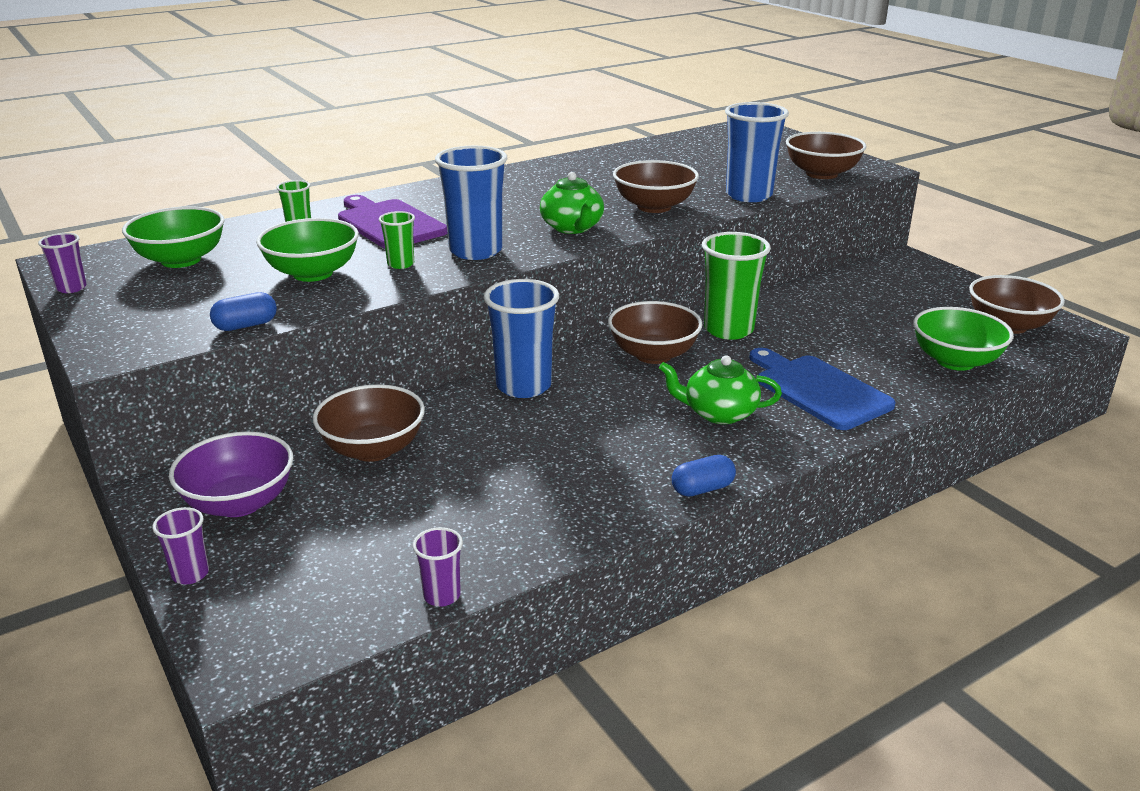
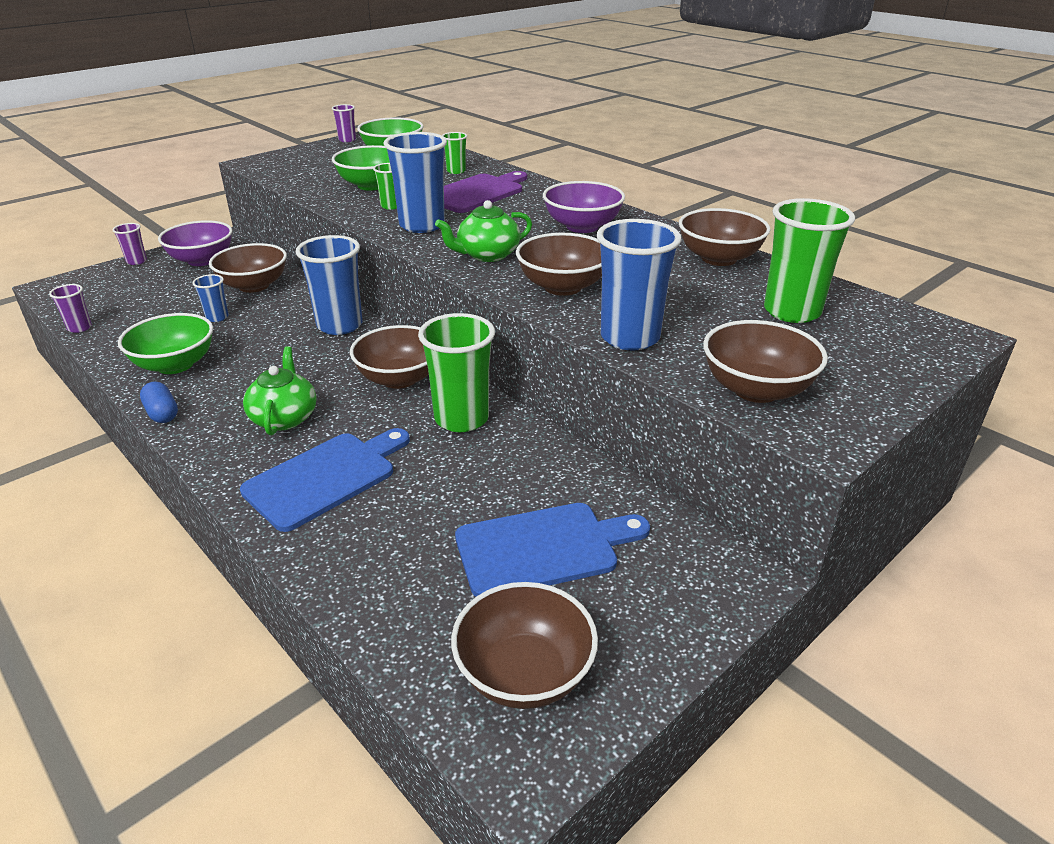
camera: 80 degrees right, 5 degrees up
blue capsule [210,292,277,331] -> none
green bowl [913,307,1014,371] -> green bowl moved to [118,313,213,374]
none -> blue cup [192,274,229,322]
none -> blue cutting board [455,503,650,597]
none -> purple bowl [543,181,625,233]
none -> brown bowl [679,208,770,266]
none -> green cup [764,198,855,323]

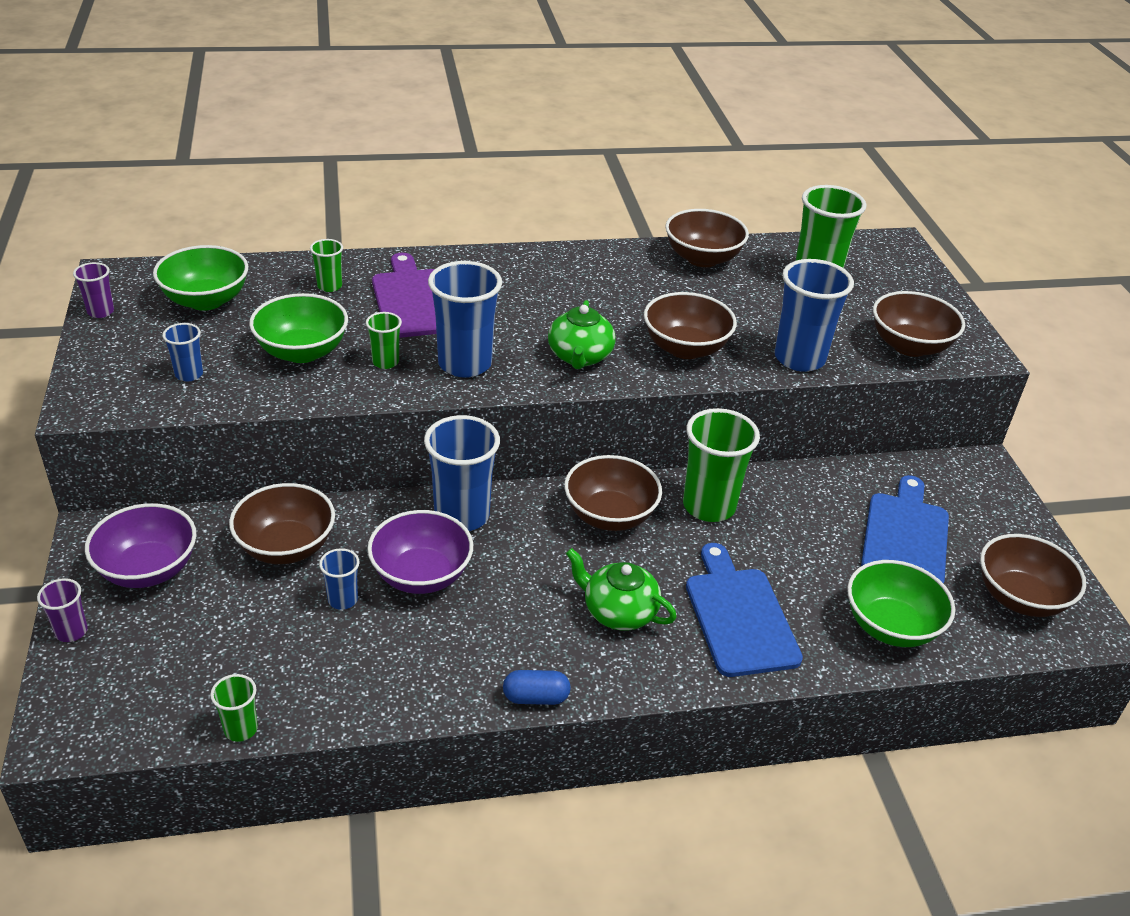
camera: 60 degrees left, 5 degrees up
purple cup [49,284,92,333] -> green cup [210,674,258,742]
green bowl [118,313,213,374] -> green bowl moved to [847,560,955,647]
purple bowl [543,181,625,233] -> purple bowl moved to [367,510,473,594]
none -> blue cup [162,323,203,382]

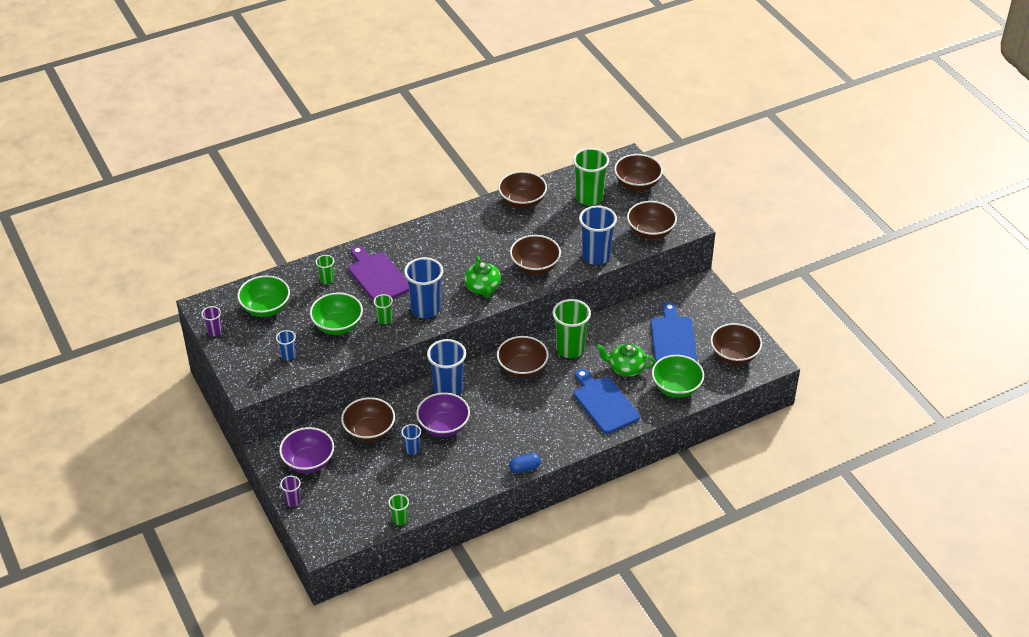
camera: 15 degrees left, 5 degrees up
green teapot [566,548,677,631] -> green teapot moved to [596,344,656,377]
none -> brown bowl [614,154,663,191]

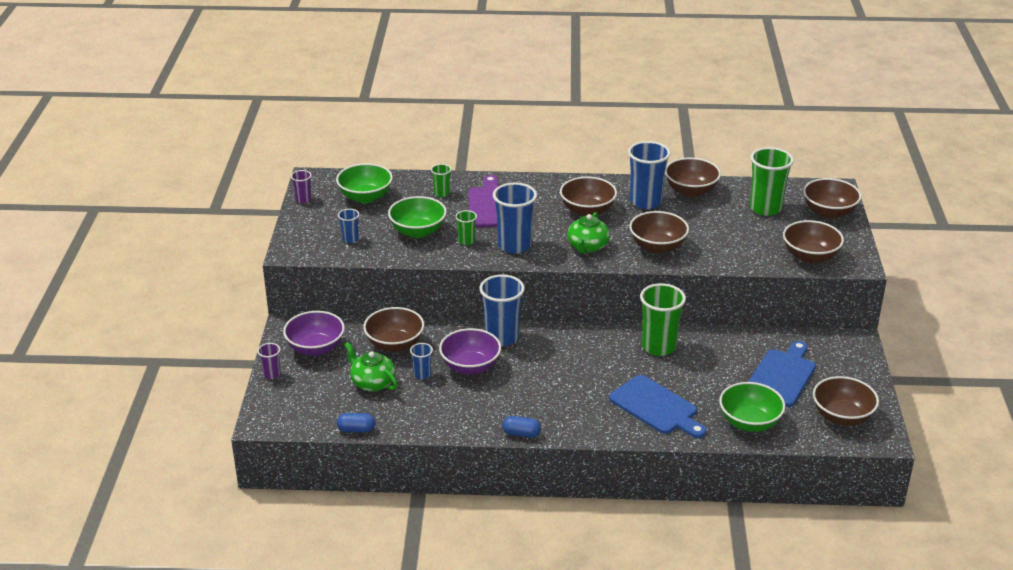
camera: 30 degrees right, 10 degrees down
green cup [388,494,409,525] -> blue capsule [337,413,375,433]
brown bowl [497,336,549,378] -> brown bowl moved to [560,177,617,216]
blue cutting board [574,369,640,434] -> blue cutting board turned 135 degrees clockwise [609,375,706,438]
blue cup [579,206,617,265] -> blue cup moved to [628,141,671,209]
green teapot [596,344,656,377] -> green teapot moved to [344,342,398,392]

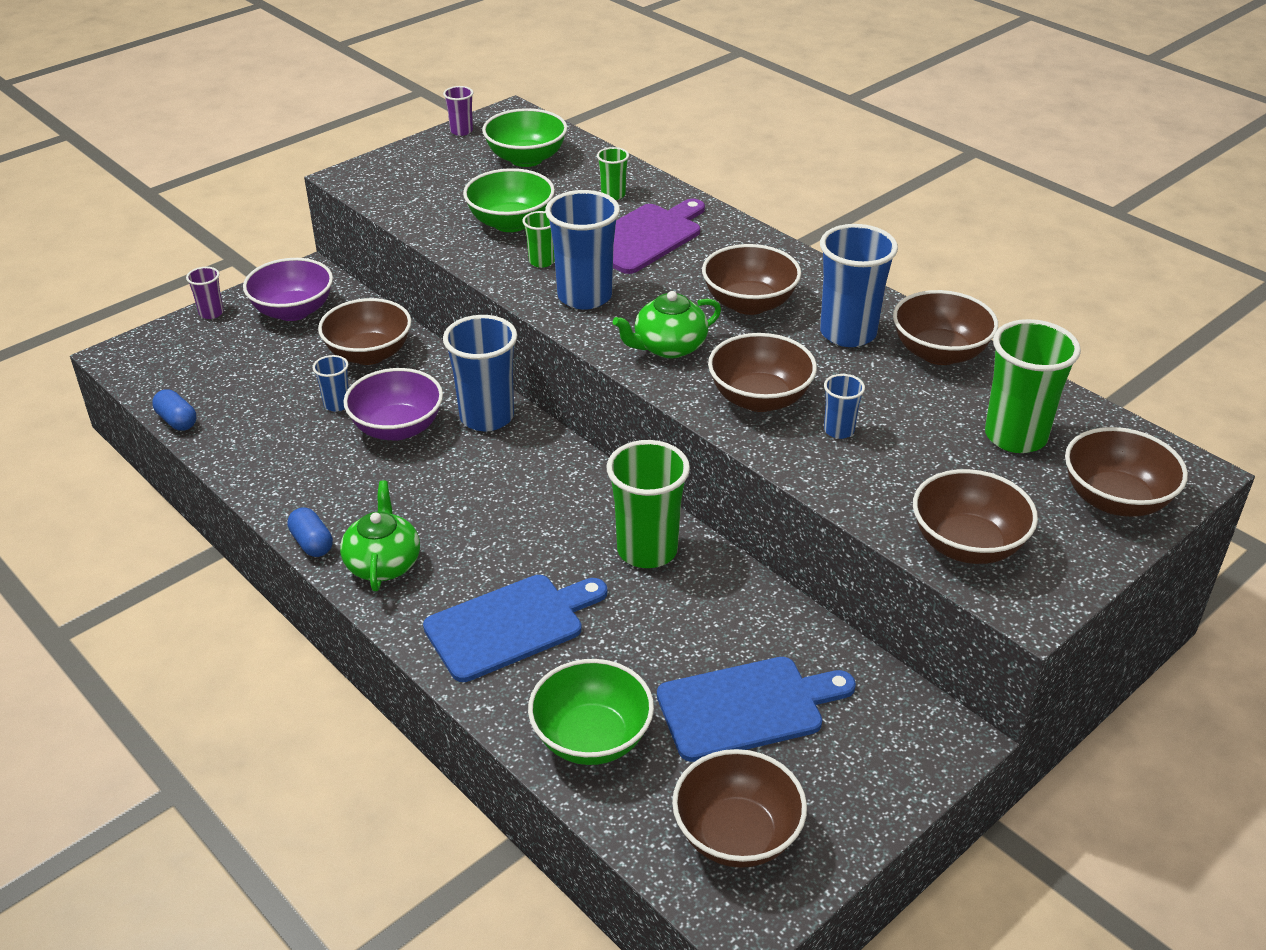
camera: 45 degrees right, 5 degrees up
blue cup [338,209,359,243] -> blue cup moved to [824,374,865,439]
green teapot [344,342,398,392] -> green teapot moved to [340,480,420,591]
blue cutting board [609,375,706,438] -> blue cutting board turned 120 degrees counterclockwise [423,575,607,682]

